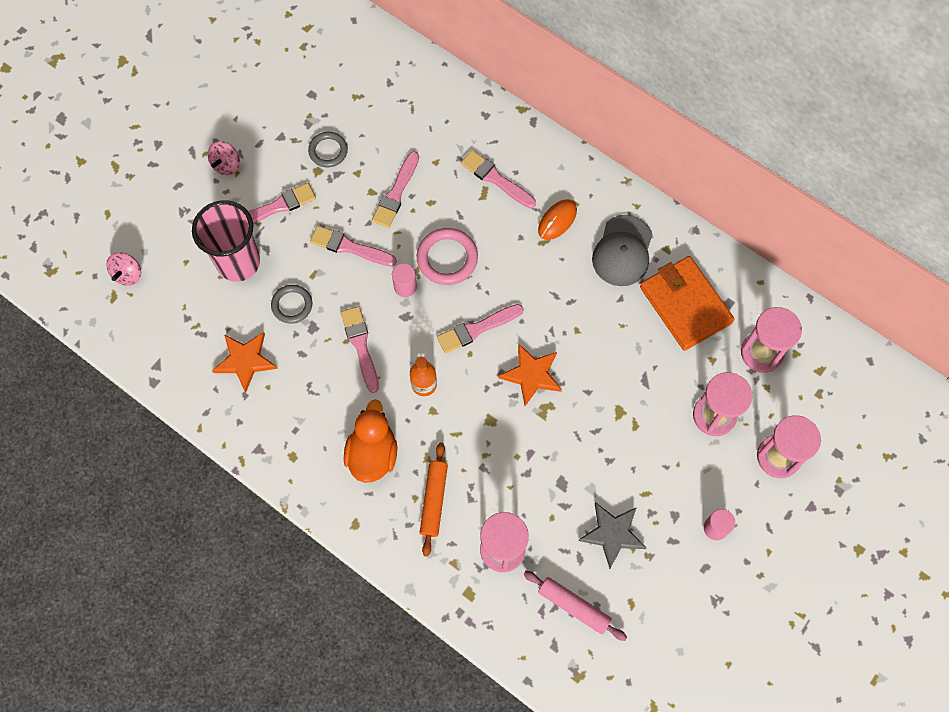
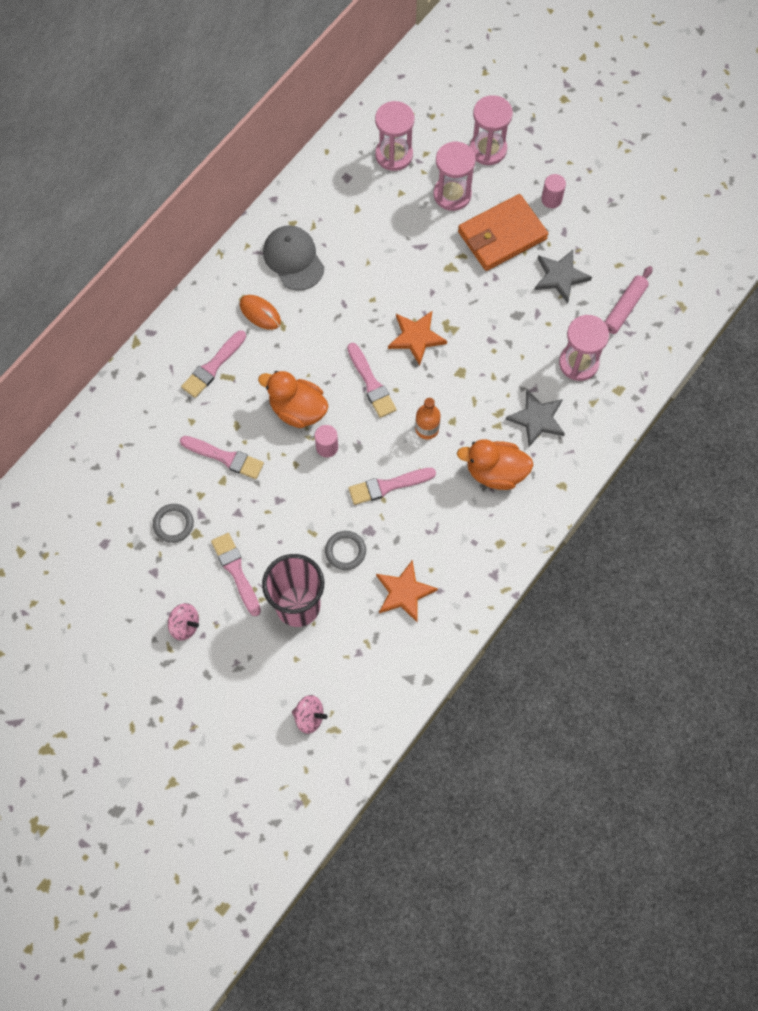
camera: 90 degrees left, 0 degrees up
pink brush [310,225,397,266] -> none
pink ring [417,228,478,285] -> orange duck [258,371,328,428]
orange rolling pin [420,443,448,557] -> grey star [506,389,565,447]
grey cap [592,215,653,286] -> grey cap turned 135 degrees counterclockwise [263,225,324,291]
orange wallet [640,256,734,351] -> orange wallet moved to [458,194,548,271]

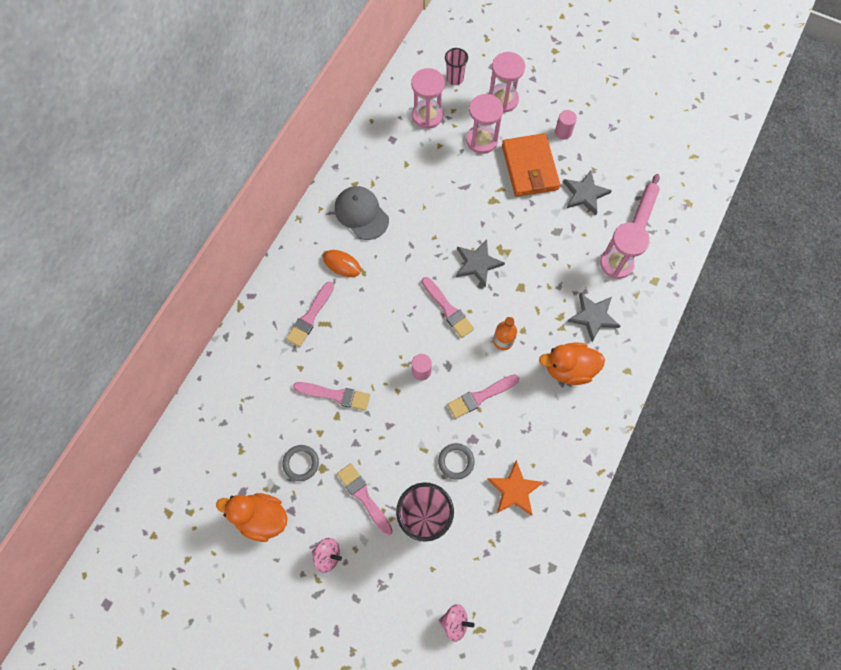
camera: 10 degrees left, 0 degrees up
orange duck [258,371,328,428] -> orange duck moved to [216,493,287,542]
orange star [388,311,447,366] -> grey star [456,240,505,288]
orange wallet [458,194,548,271] -> orange wallet turned 60 degrees counterclockwise [502,133,560,197]
none -> pink cup [445,48,468,85]

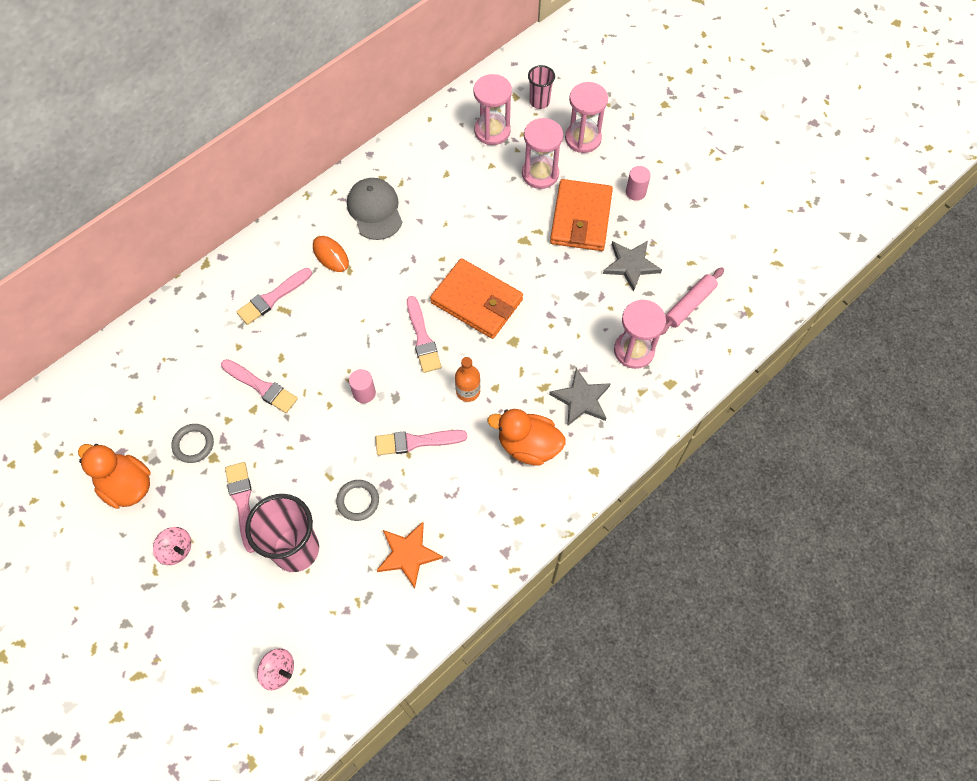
camera: 20 degrees right, 5 degrees down
grey star [456,240,505,288] -> orange wallet [430,258,523,339]

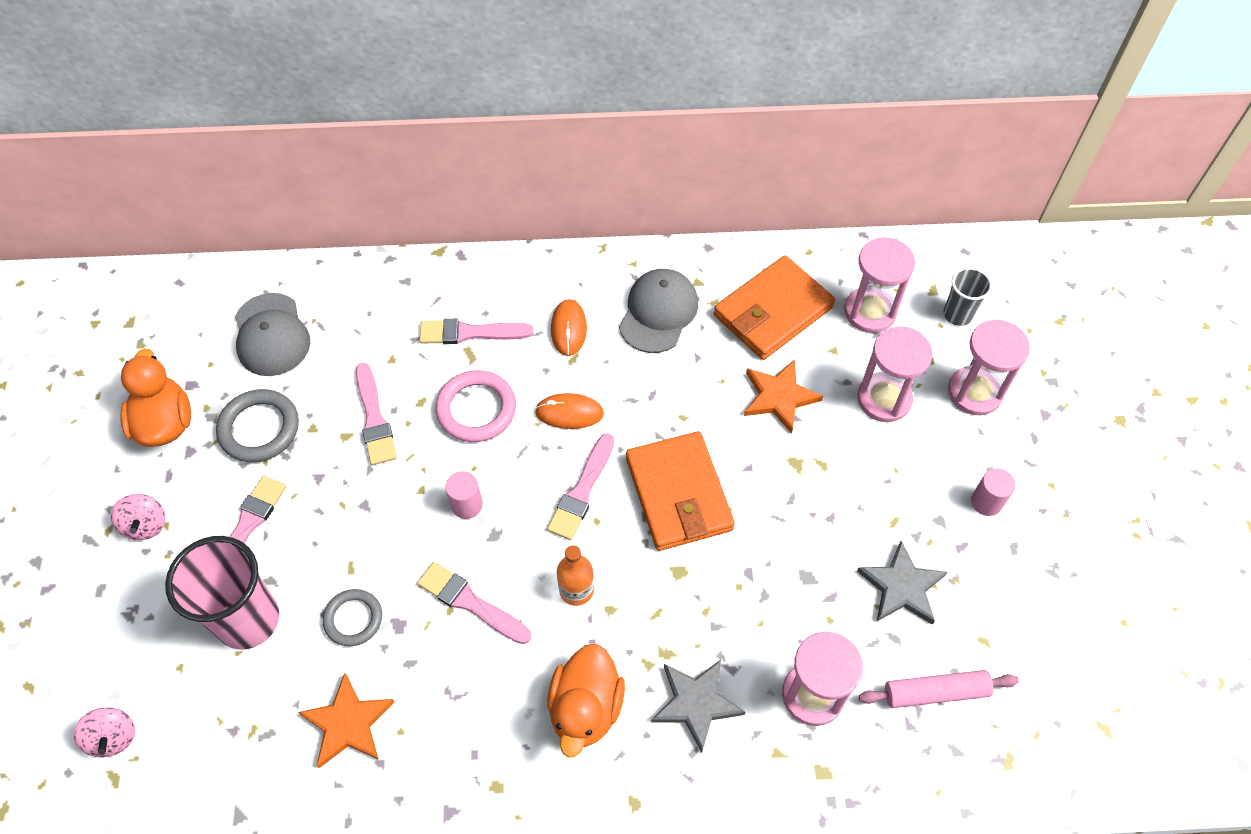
camera: 40 degrees right, 5 degrees down
grey ring [171,424,214,463] -> grey ring [216,389,299,462], size x1.50
orange duck [488,409,566,466] -> orange duck turned 135 degrees counterclockwise [547,644,625,758]
pink cup [528,65,555,109] -> grey cup [943,267,992,326]
orange wallet [550,179,613,251] -> orange wallet moved to [714,255,835,360]
none -> grey cap [235,293,310,376]
none -> pink ring [435,370,516,442]
none -> orange mouse [535,393,604,429]
none -> orange star [744,359,823,434]

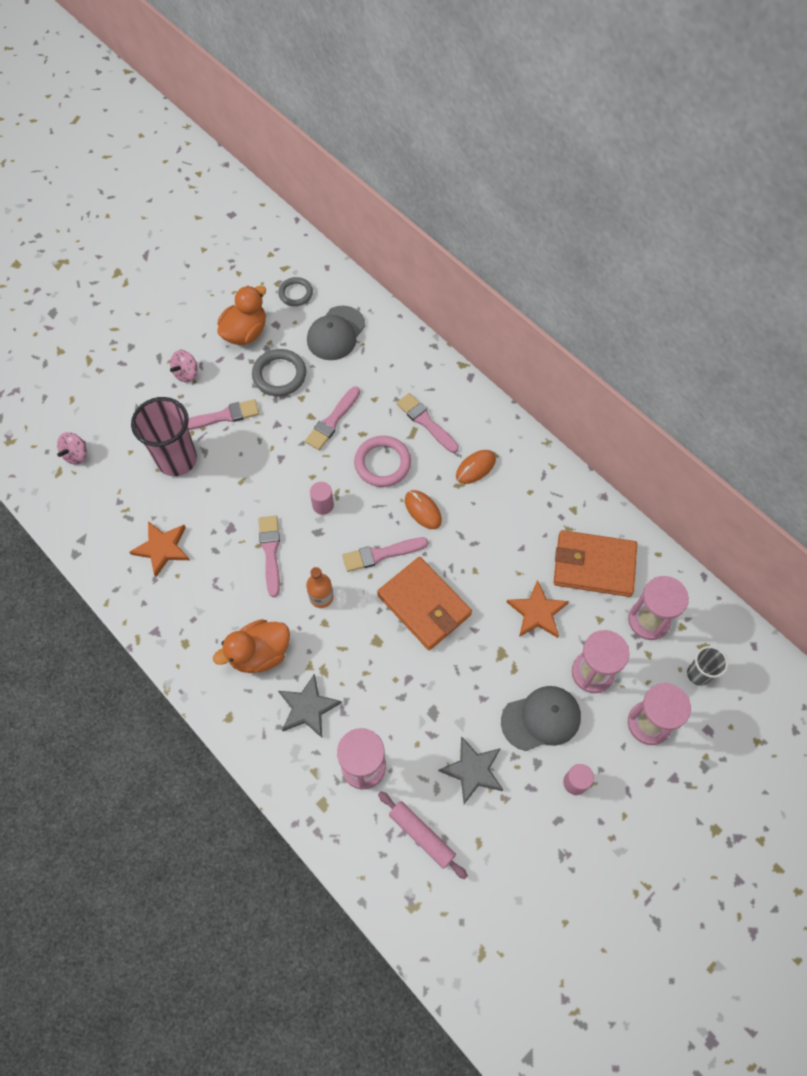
camera: 50 degrees right, 5 degrees up
grey ring [323,589,382,646] -> grey ring moved to [278,277,313,306]
grey cap [619,269,698,353] -> grey cap moved to [501,686,581,751]
orange wallet [626,431,735,551] -> orange wallet turned 75 degrees counterclockwise [377,557,472,650]

